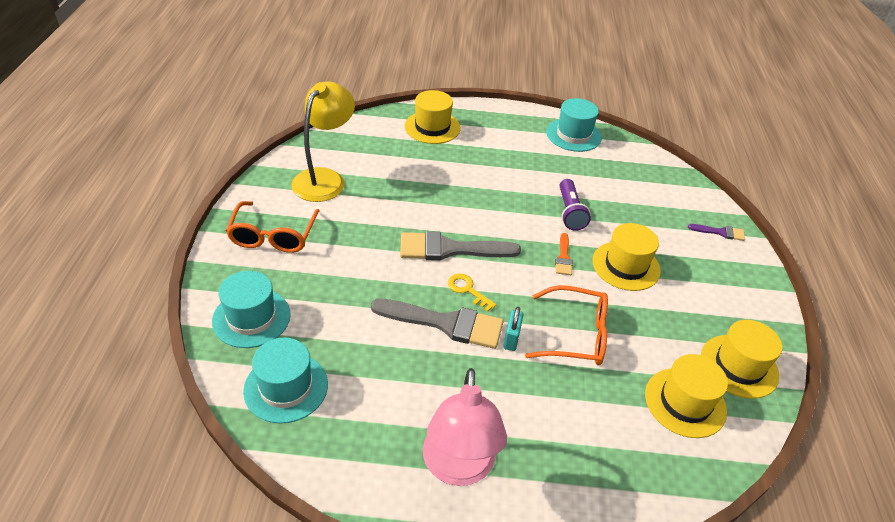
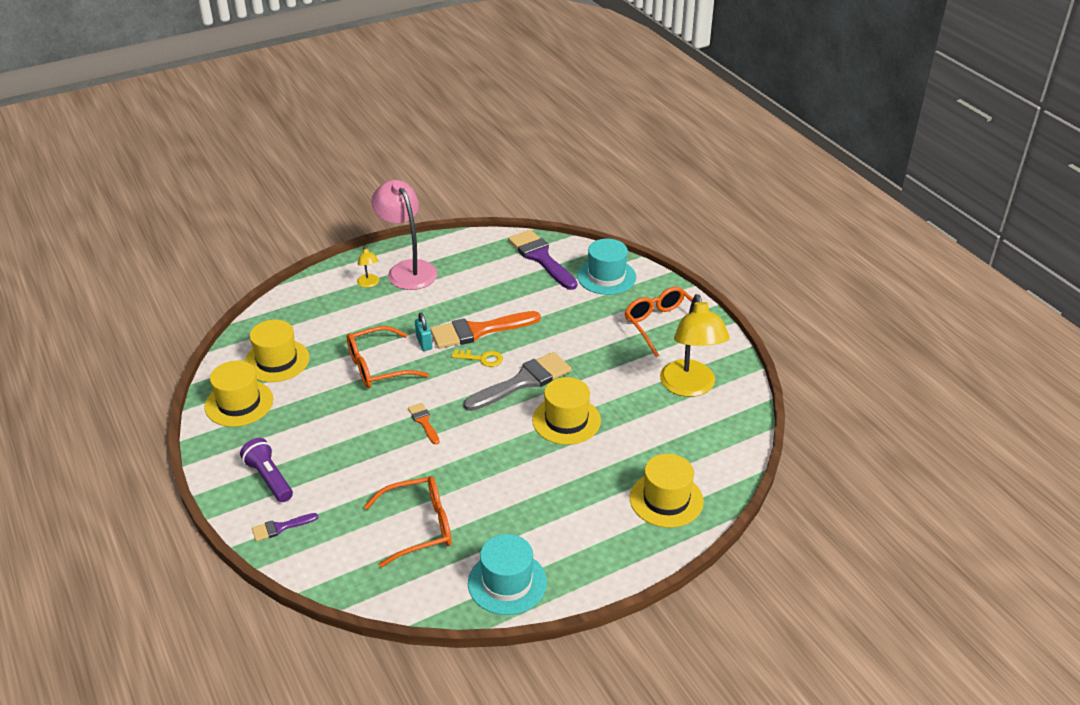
camera: 150 degrees right, 5 degrees down
turquoise hat [243,338,328,424] -> purple brush [508,230,578,290]
grey brush [371,298,504,349] -> orange brush [430,311,541,349]
purple flashlight [560,179,591,231] -> purple flashlight moved to [240,438,293,502]
yellow hat [592,223,661,291] -> yellow hat moved to [532,377,601,445]
none -> yellow lamp [357,246,379,288]
none -> orange glasses [364,476,451,568]

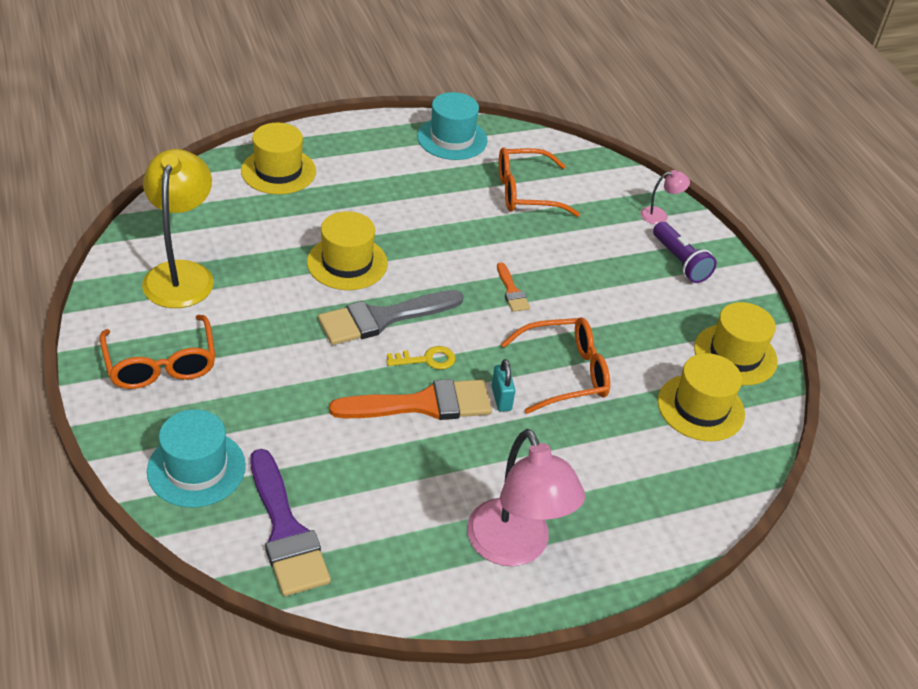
camera: 175 degrees left, 5 degrees up
purple brush [252,513,319,541] -> pink lamp [640,170,690,224]
yellow lamp [357,246,379,288] -> none
yellow key [452,349,503,367] -> yellow key turned 150 degrees clockwise [387,346,455,370]

